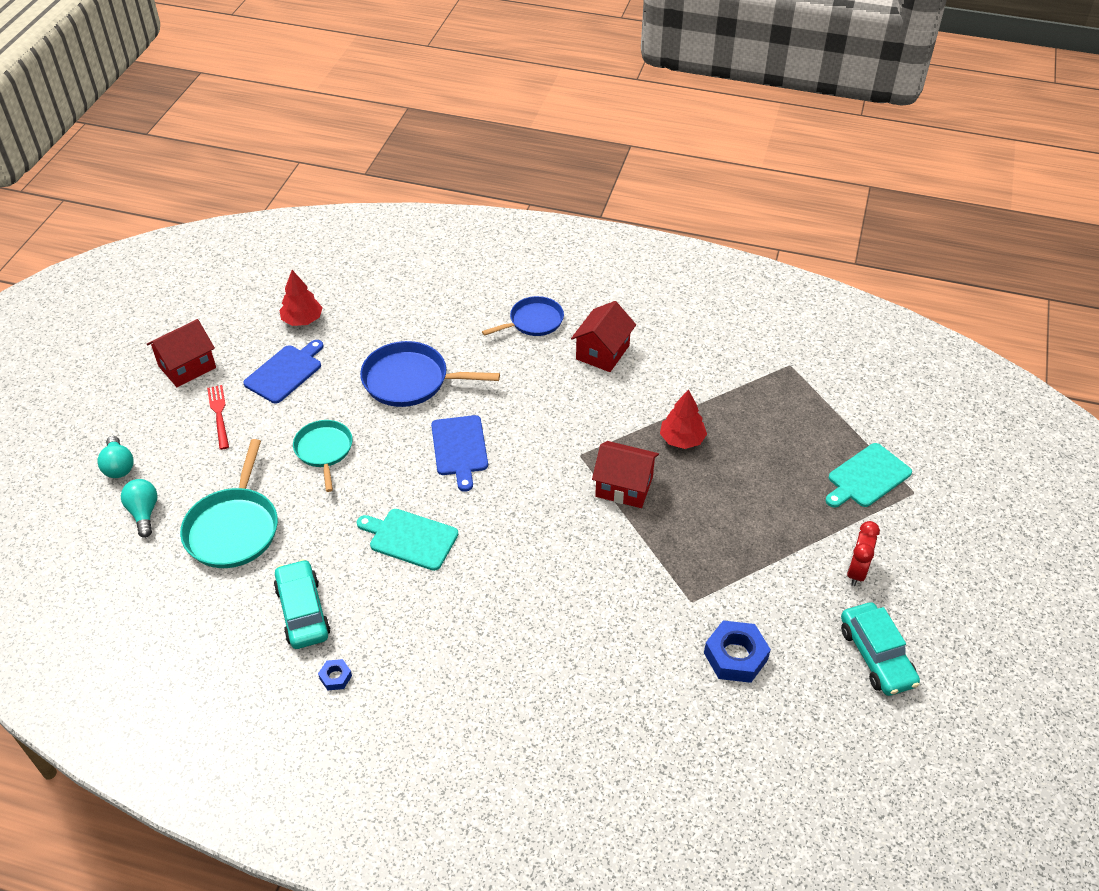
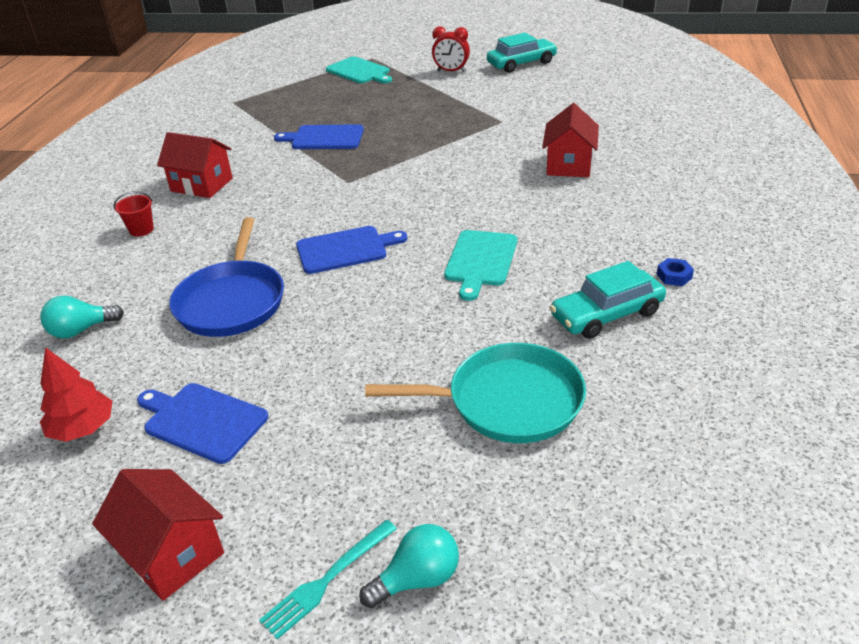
camera: 95 degrees left, 10 degrees down
turquoise light bulb [121,479,158,538] -> turquoise light bulb moved to [40,296,124,338]
red fork [207,385,229,450] -> none
turquoise pan [293,420,353,492] -> none
blue pan [482,296,564,336] -> red bucket [114,191,154,236]
red house [592,441,659,508] -> red house moved to [542,103,599,177]
red tree [660,389,707,449] -> blue cutting board [274,124,364,149]
blue nut [704,620,771,683] -> none
none -> turquoise fork [259,520,397,640]

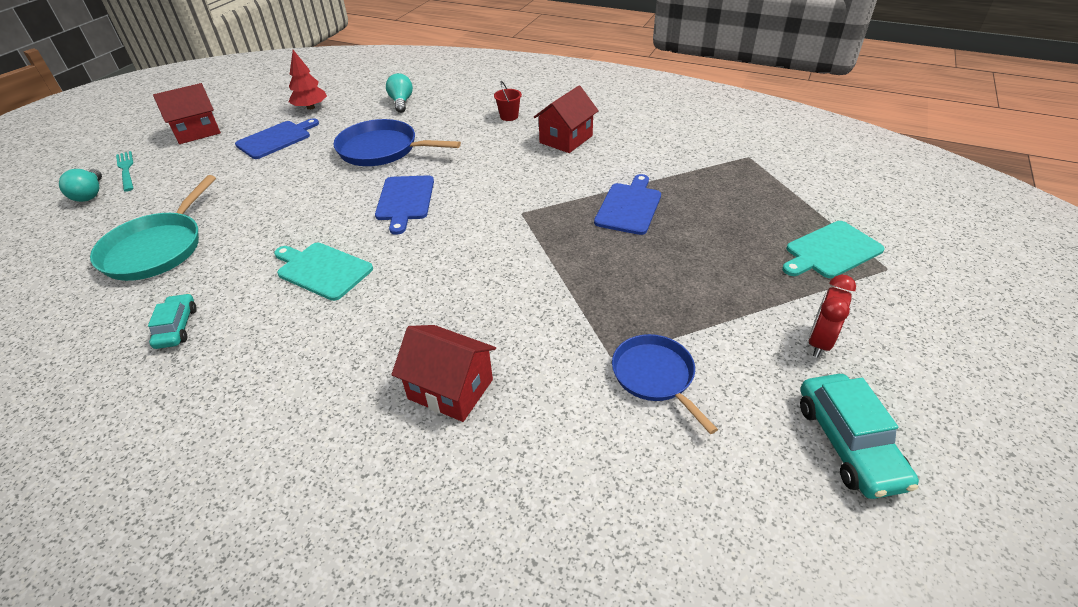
camera: 105 degrees right, 5 degrees up
turquoise car [550,261,666,339] -> turquoise car [148,293,197,349], size x0.63
blue nut [657,258,694,286] -> none
none -> blue pan [612,334,718,434]

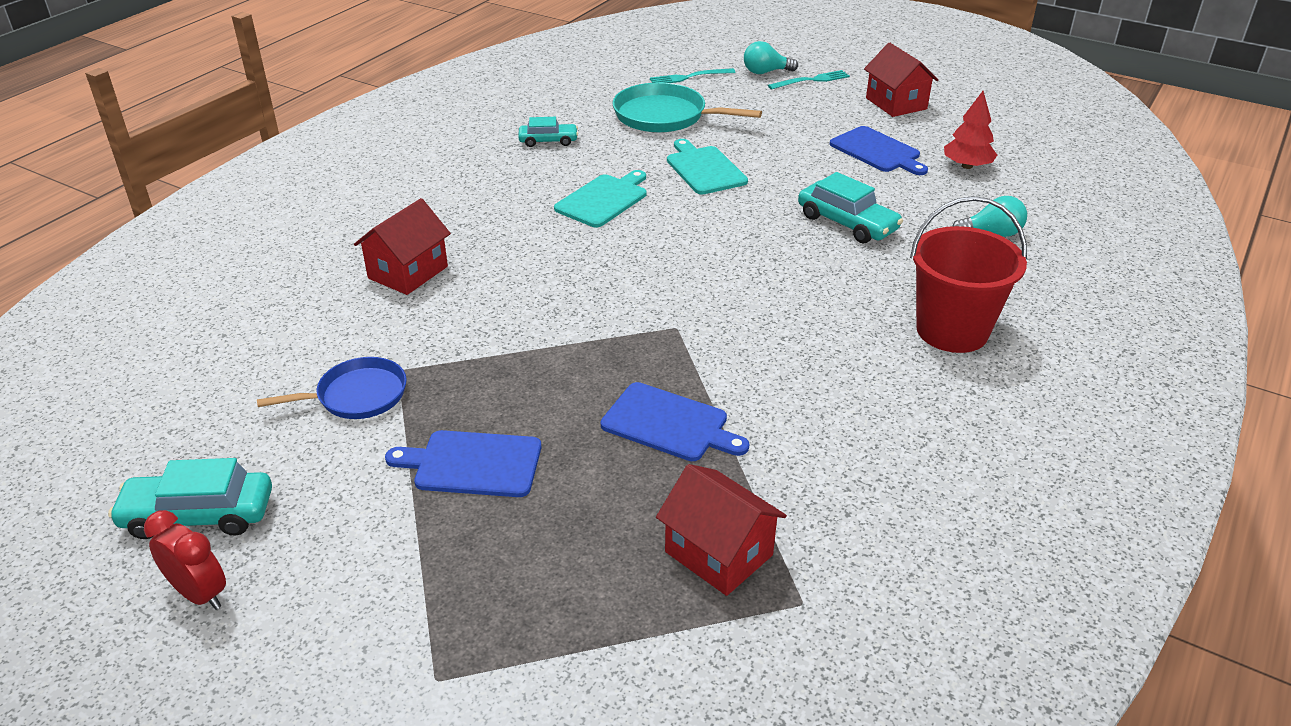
camera: 95 degrees right, 5 degrees down
blue pan [333,119,461,166] -> turquoise car [798,172,903,243]
blue cutting board [375,175,434,235] -> blue cutting board moved to [385,430,541,497]
red bucket [494,81,522,121] -> red bucket [910,196,1027,353], size x2.35
red house [534,86,599,153] -> red house moved to [656,464,787,596]
turquoise cutting board [782,221,885,278] -> turquoise cutting board moved to [667,139,748,194]
red clock [809,275,856,357] -> red clock moved to [144,510,226,610]
none -> turquoise fork [650,68,736,83]

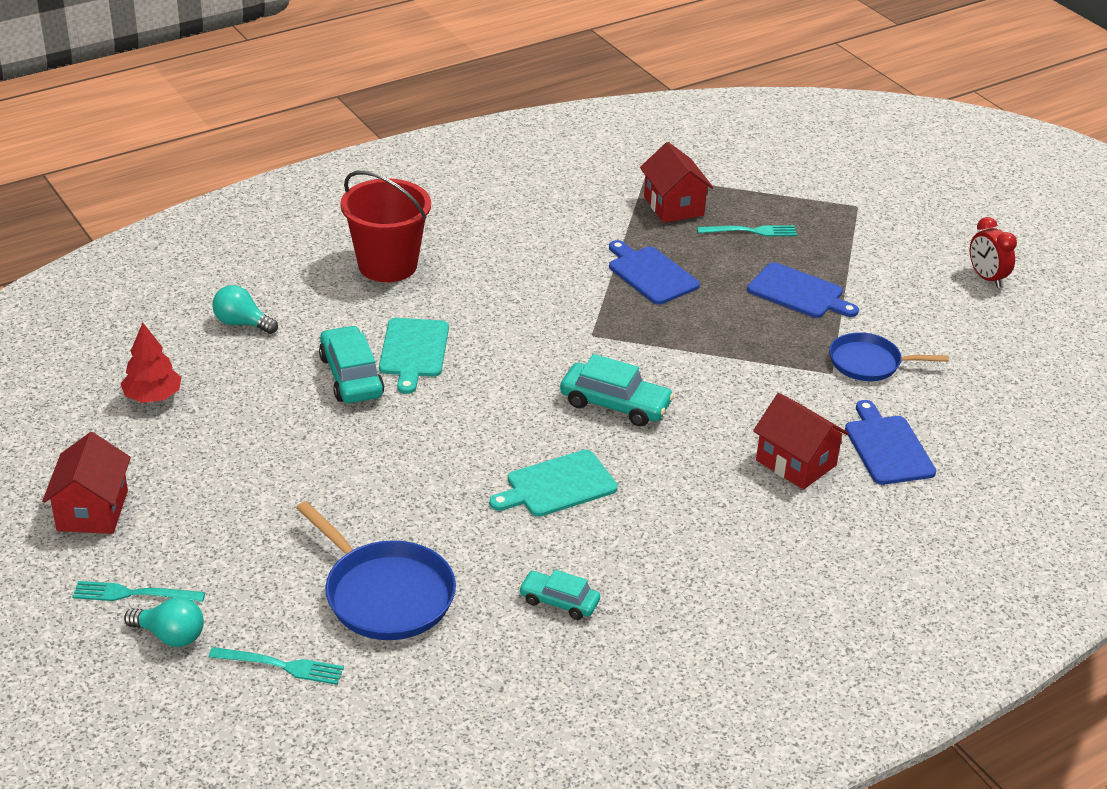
camera: 155 degrees left, 0 degrees up
turquoise car [108,458,272,539] -> turquoise car moved to [560,354,674,427]
red house [354,198,451,295] -> red house turned 75 degrees clockwise [753,393,849,490]
turquoise pan [612,82,762,133] -> blue pan [296,501,456,640]
turquoise cutting board [667,139,748,194] -> turquoise cutting board moved to [379,318,449,394]
blue cutting board [830,126,928,175] -> blue cutting board moved to [845,400,936,485]
none -> turquoise fork [697,225,797,236]

